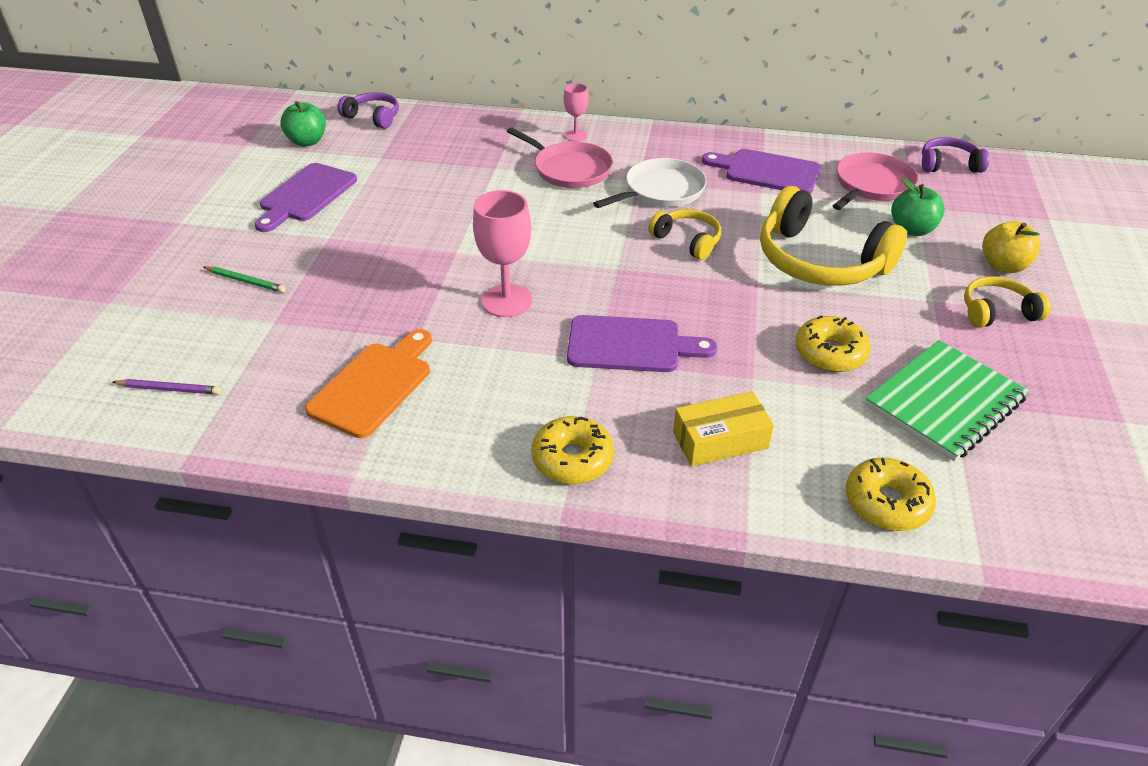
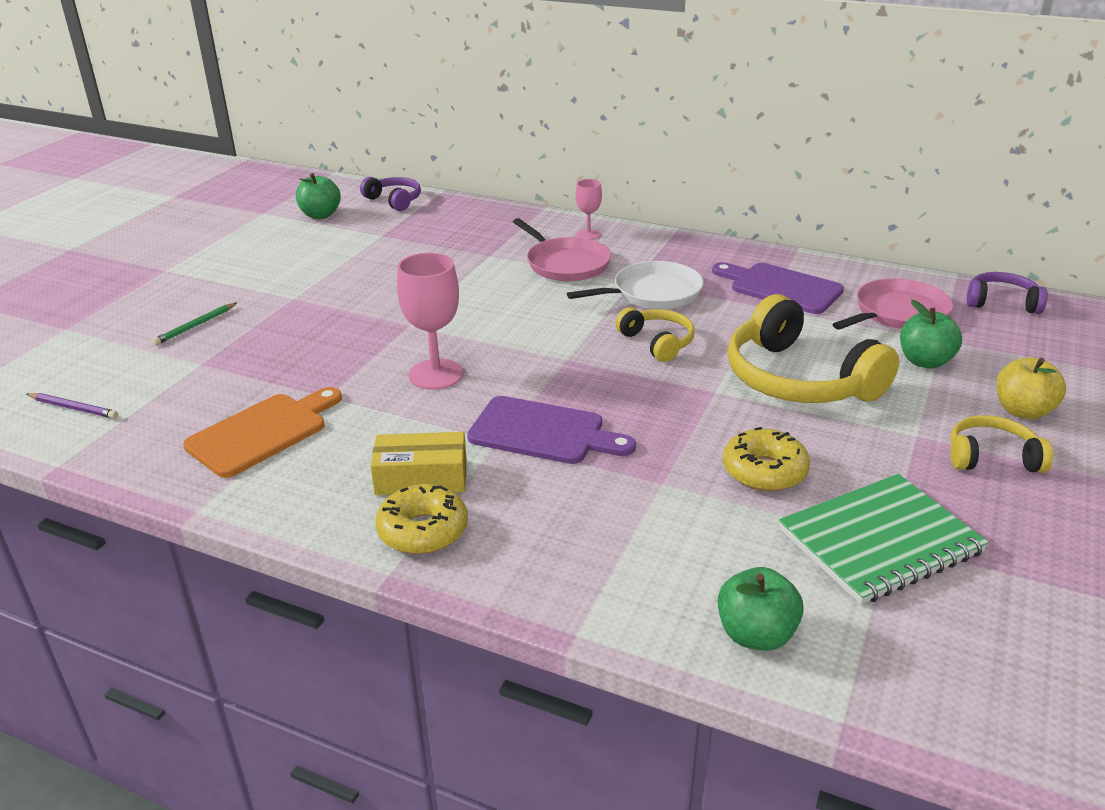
camera: 15 degrees right, 10 degrees down
green pencil [204,266,286,293] -> green pencil turned 90 degrees clockwise [152,303,237,345]
purple cutting board [254,163,357,232] -> none
yellow box [673,391,774,466] -> yellow box moved to [371,432,467,495]
yellow donut [846,457,936,531] -> green apple [718,567,804,651]

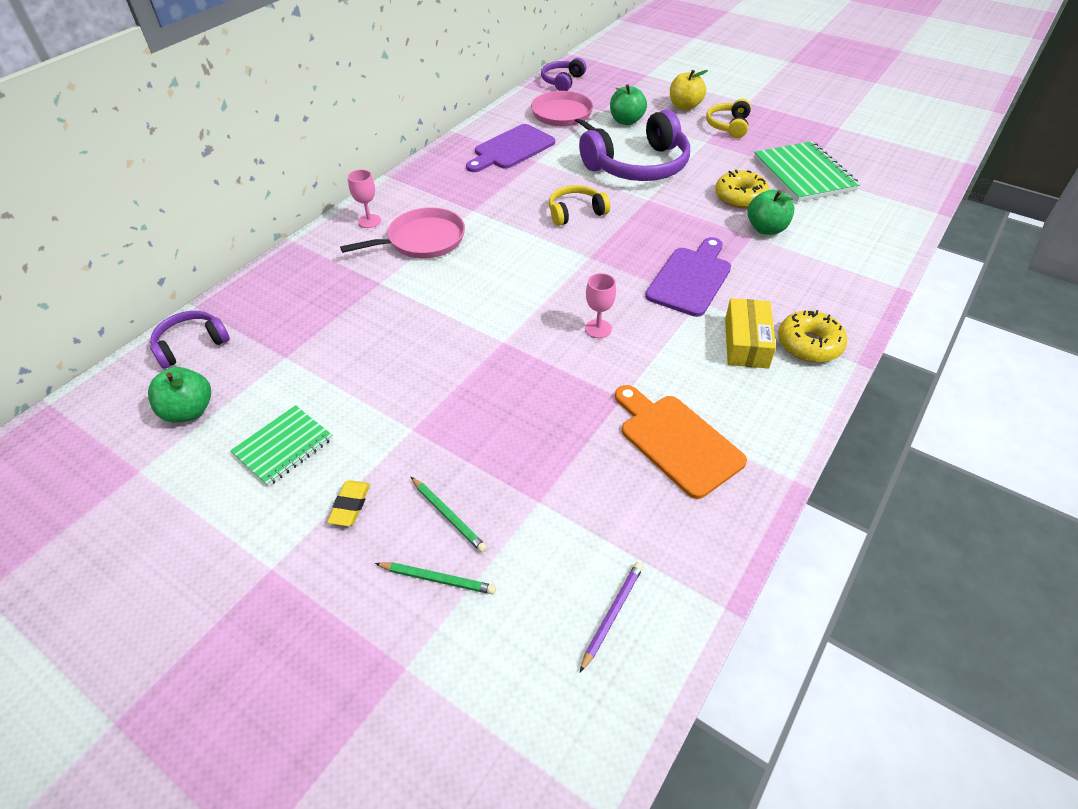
camera: 80 degrees left, 15 degrees up
pink goblet [397,253,463,390] -> pink goblet [585,273,616,338], size x0.57
white pan [567,261,704,309] -> none
green apple [718,567,804,651] -> green apple moved to [747,189,794,235]
yellow headphones [727,294,899,403] -> purple headphones [579,110,690,181]
none -> green notebook [230,405,333,487]
none -> yellow eraser [327,480,370,526]
none -> green pencil [375,563,496,595]

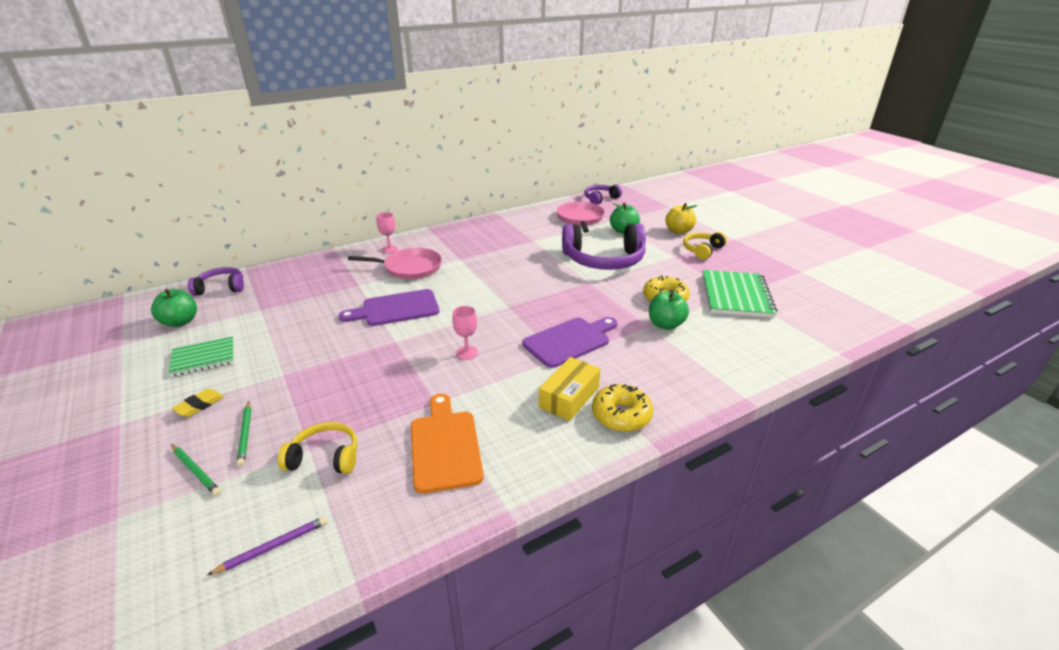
camera: 25 degrees right, 15 degrees down
purple cutting board [466,124,555,172] -> purple cutting board moved to [339,289,439,326]
yellow headphones [549,185,610,226] -> yellow headphones moved to [278,422,357,474]

